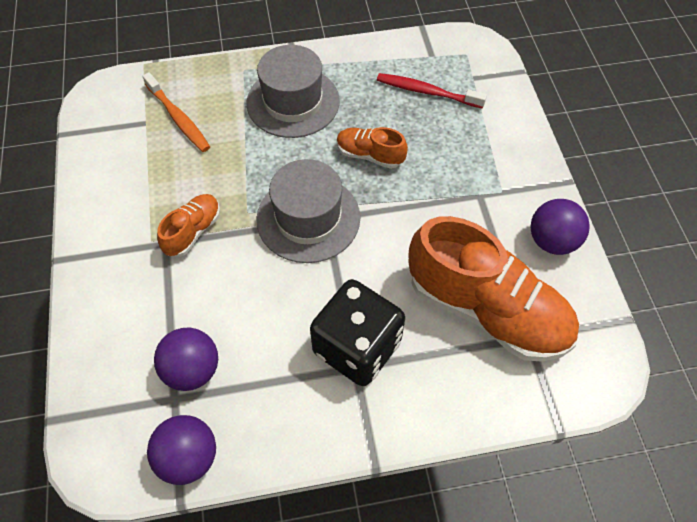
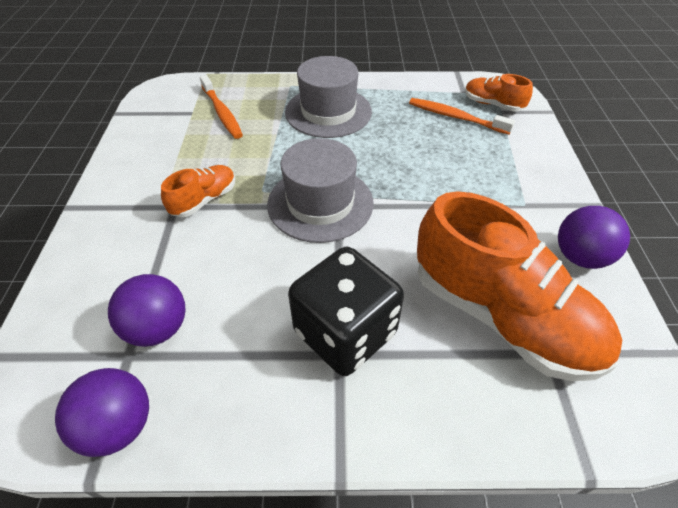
camera: 10 degrees right, 10 degrees down
orange shoe [337,127,408,169] -> orange shoe moved to [465,74,533,112]
red toothbrush [377,73,487,108] -> orange toothbrush [409,98,515,134]

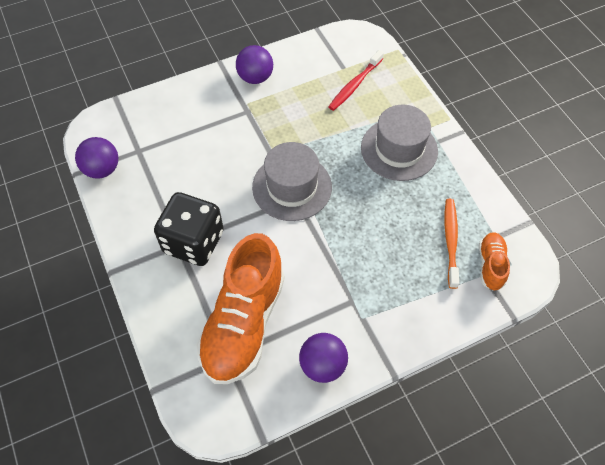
camera: 65 degrees right, 10 degrees up
purple ball [108,274,186,347] -> purple ball moved to [236,45,273,84]
orange shoe [161,165,235,217] -> none
orange toothbrush [200,75,243,139] -> red toothbrush [328,50,384,111]

